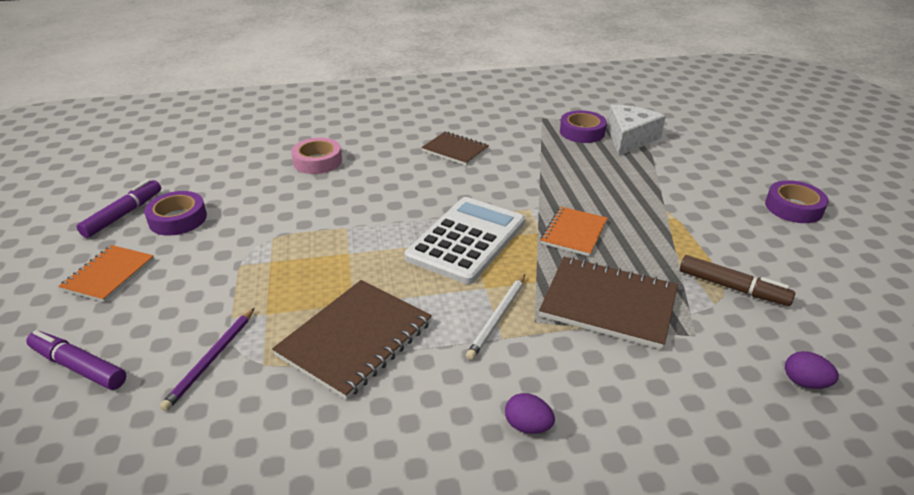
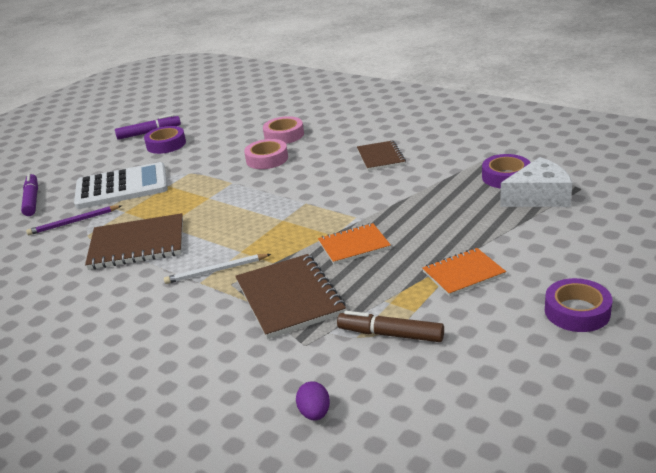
camera: 50 degrees right, 5 degrees down
orange notebook [58,245,154,302] -> orange notebook moved to [422,248,506,296]
white calculator [404,197,525,284] -> white calculator moved to [74,162,168,209]
purple egg [505,393,555,434] -> none
brown marker [680,255,795,306] -> brown marker turned 120 degrees clockwise [337,311,444,342]
none -> pink tape [244,139,288,169]

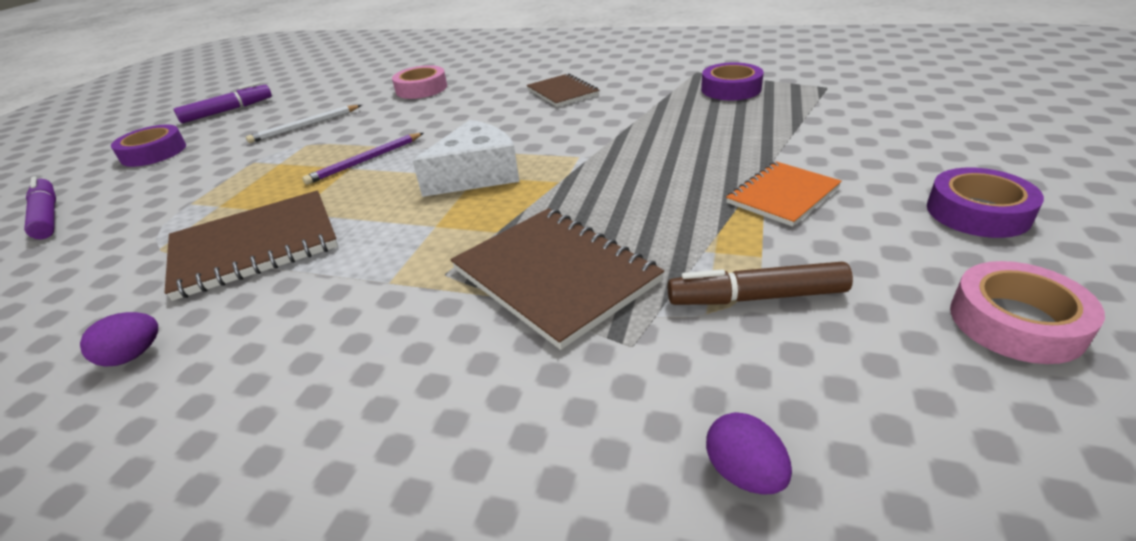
camera: 20 degrees left, 5 degrees up
purple pencil [26,205,121,235] -> purple pencil moved to [302,133,423,185]
white calculator [74,162,168,209] -> none
purple tape [144,126,186,154] -> purple tape moved to [111,124,186,167]
white pencil [164,254,271,284] -> white pencil moved to [246,105,361,143]
pink tape [244,139,288,169] -> pink tape moved to [950,261,1105,364]
orange notebook [318,223,391,264] -> none
white cheese [500,157,572,207] -> white cheese moved to [413,120,520,197]
none -> purple egg [80,312,158,367]

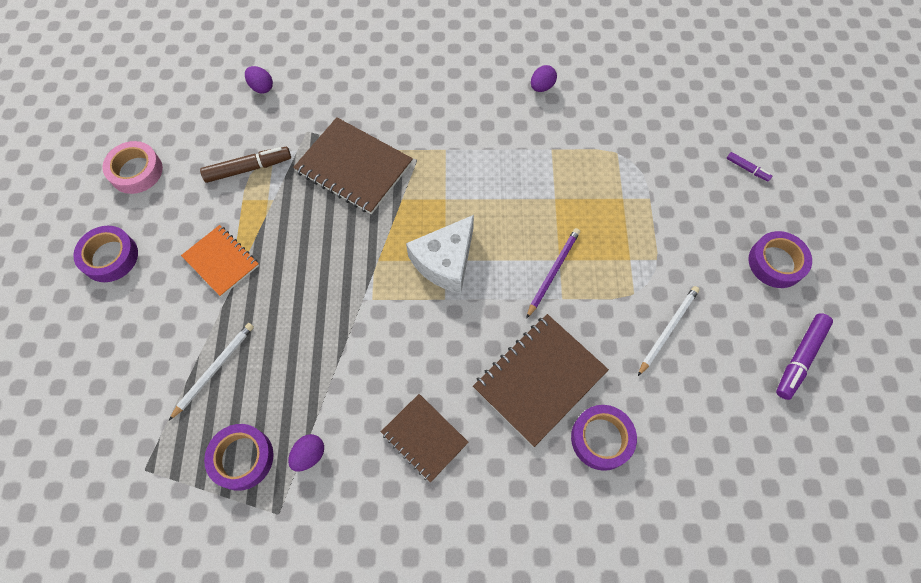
camera: 160 degrees right, 30 degrees up
purple marker [24,176,56,239] -> purple marker [726,152,772,182], size x0.53
brown notebook [165,190,338,301] -> brown notebook moved to [473,314,609,447]
pink tape [392,65,447,99] -> purple tape [571,405,637,471]
orange notebook [726,161,842,227] -> orange notebook turned 75 degrees counterclockwise [181,225,259,297]
none -> white pencil [169,323,254,420]
none -> purple egg [288,434,324,472]

